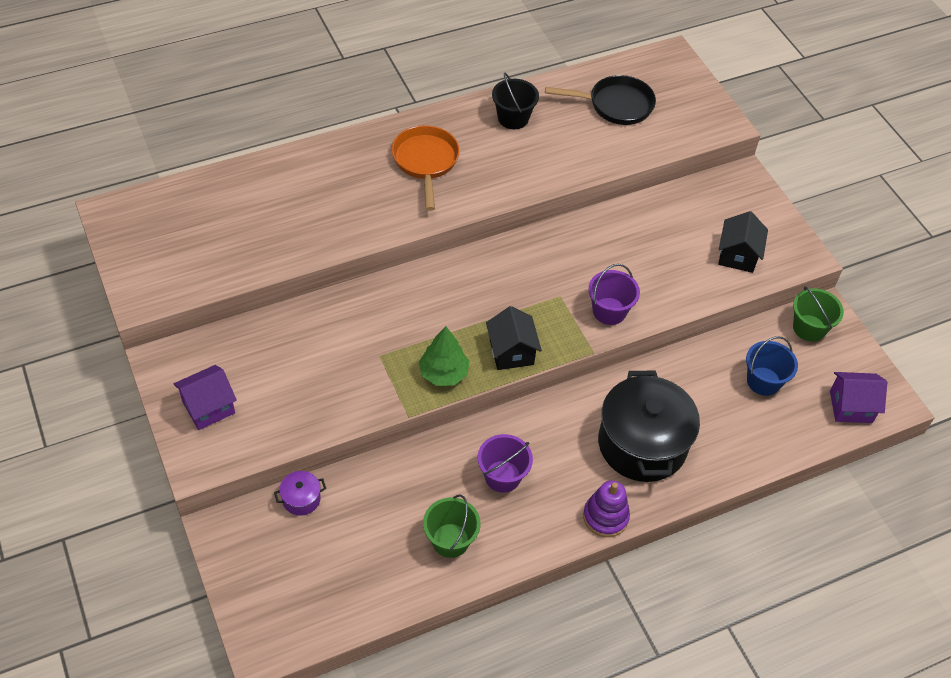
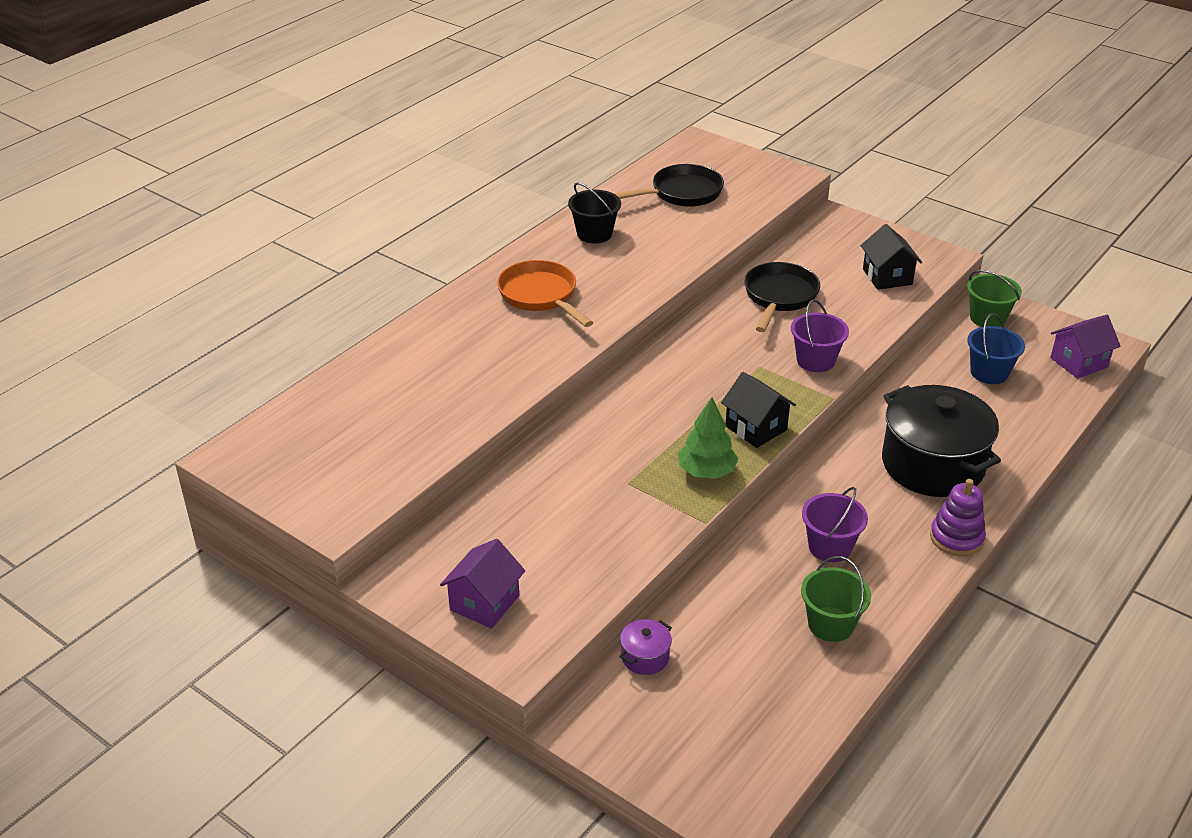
camera: 25 degrees left, 15 degrees down
none -> black pan [744,262,820,332]

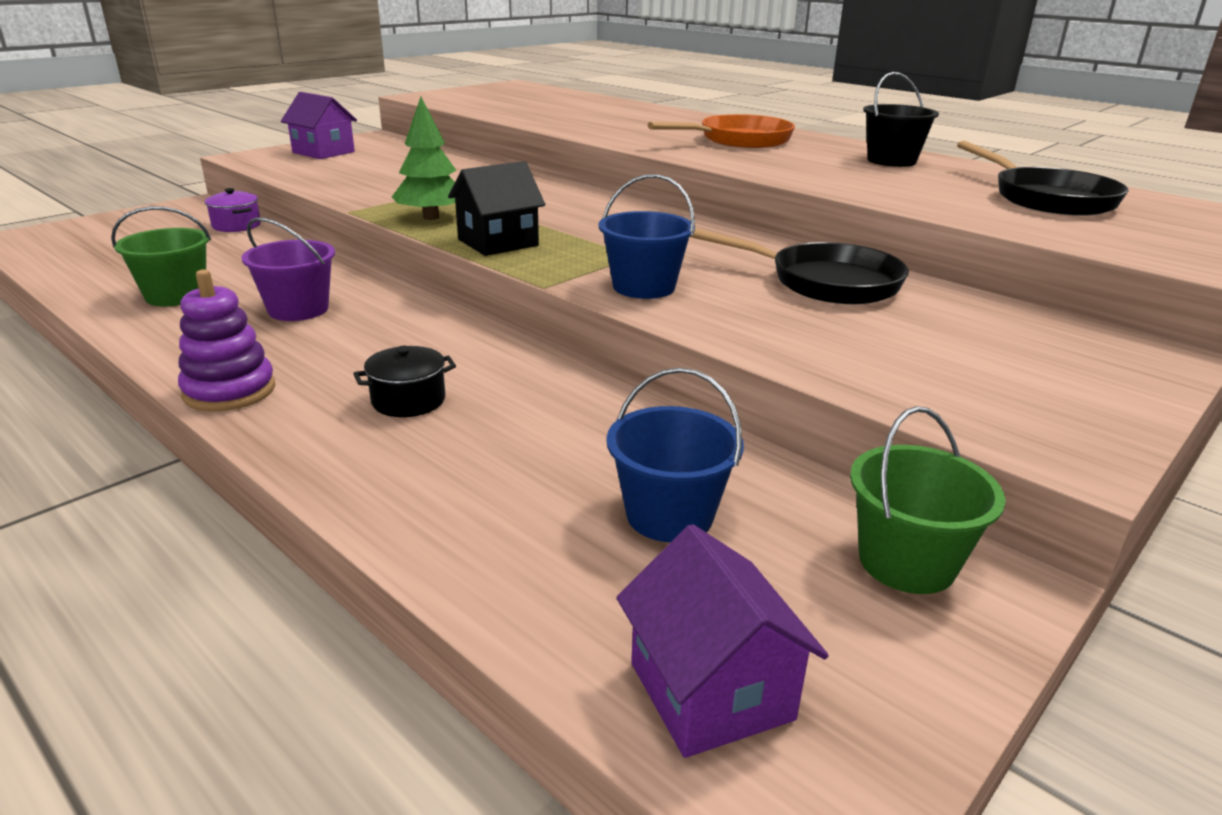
camera: 95 degrees right, 10 degrees down
purple bucket [791,299,849,372] -> blue bucket [599,174,695,299]
black house [861,224,922,290] -> none
black pot [882,385,1001,497] -> black pot [353,346,456,417], size x0.40

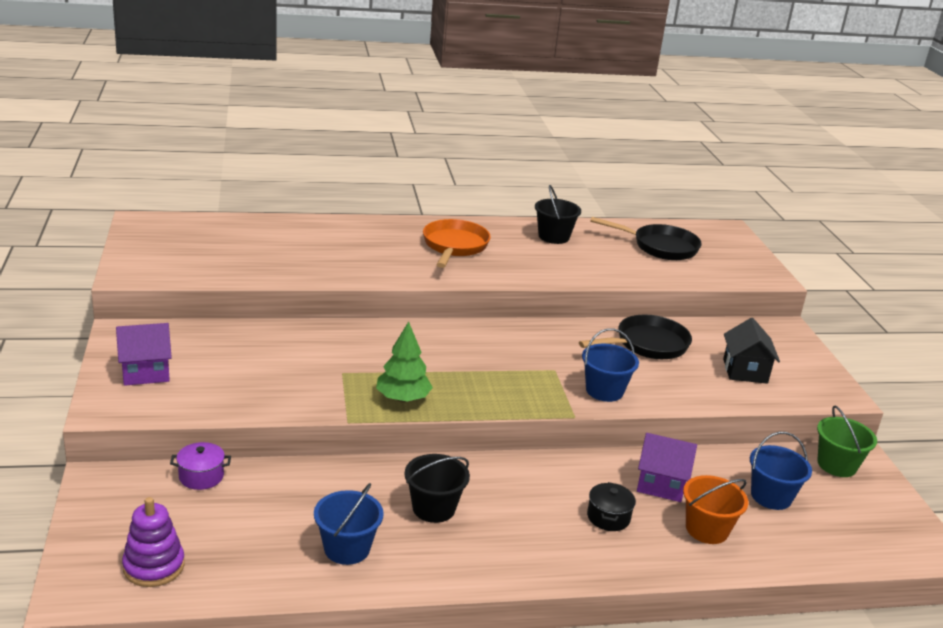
camera: 55 degrees left, 0 degrees up
green bucket [111,206,211,306] -> blue bucket [314,483,384,565]
purple stacking toy [178,269,275,412] -> purple stacking toy moved to [122,497,185,587]
purple bucket [241,217,335,321] -> black bucket [405,454,470,523]
black house [448,161,545,256] -> black house moved to [723,318,780,384]
purple house [616,524,829,758] -> purple house moved to [637,433,697,502]
none -> orange bucket [683,475,749,544]

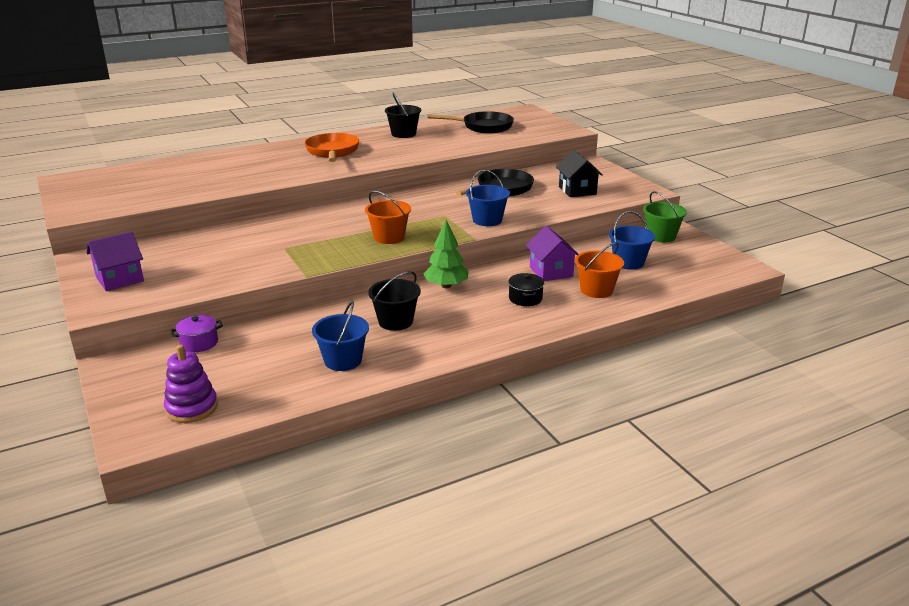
camera: 15 degrees left, 0 degrees up
green tree [376,321,433,402] -> green tree moved to [423,220,469,288]
purple house [637,433,697,502] -> purple house turned 75 degrees clockwise [526,226,578,281]
none -> orange bucket [365,190,411,244]

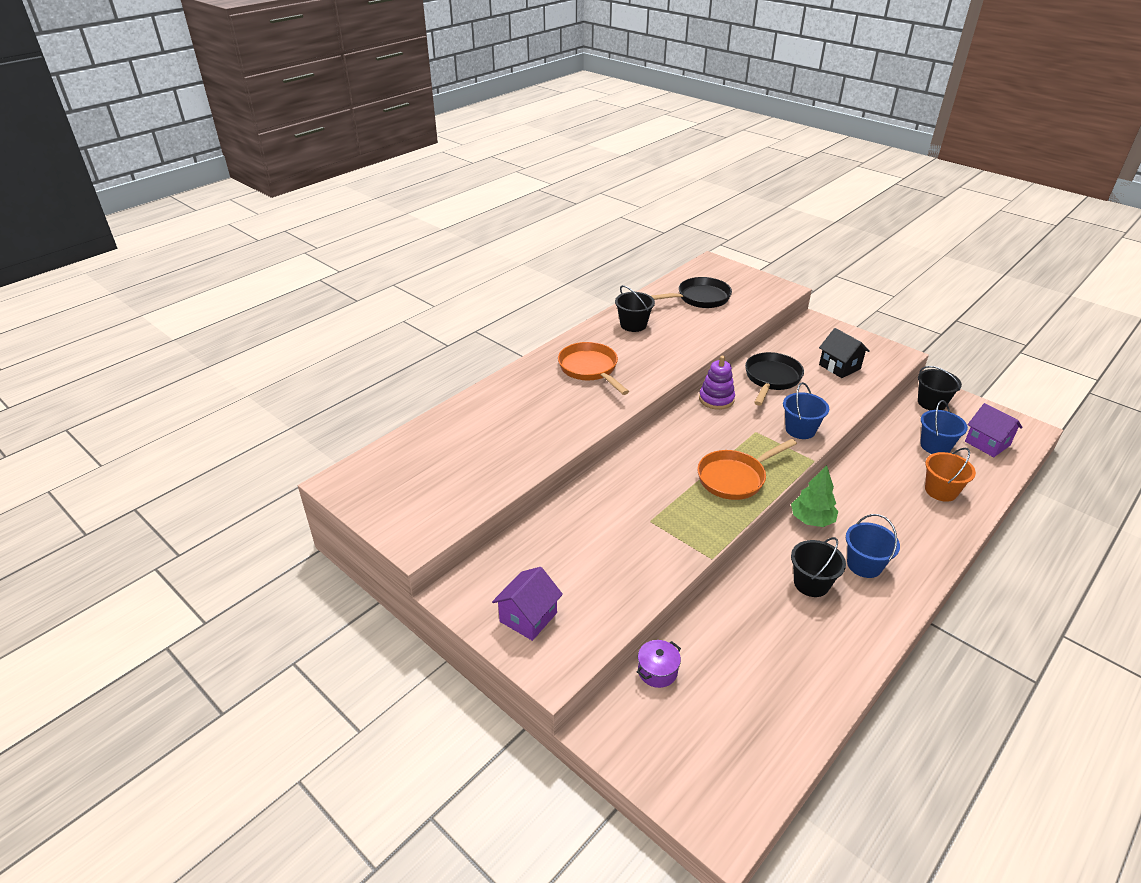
camera: 20 degrees left, 10 degrees up
purple stacking toy [164,344,218,423] -> purple stacking toy moved to [699,356,735,410]
blue bucket [312,301,369,371] -> blue bucket moved to [846,514,900,578]
orange bucket [365,190,411,244] -> orange pan [697,439,797,500]
black pot [508,273,544,306] -> none
purple house [526,226,578,281] -> purple house moved to [965,403,1023,457]
green bucket [643,191,687,242] -> black bucket [918,366,962,410]

